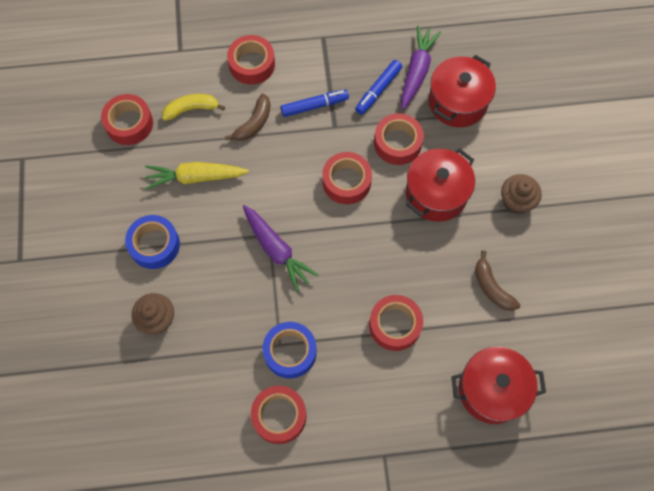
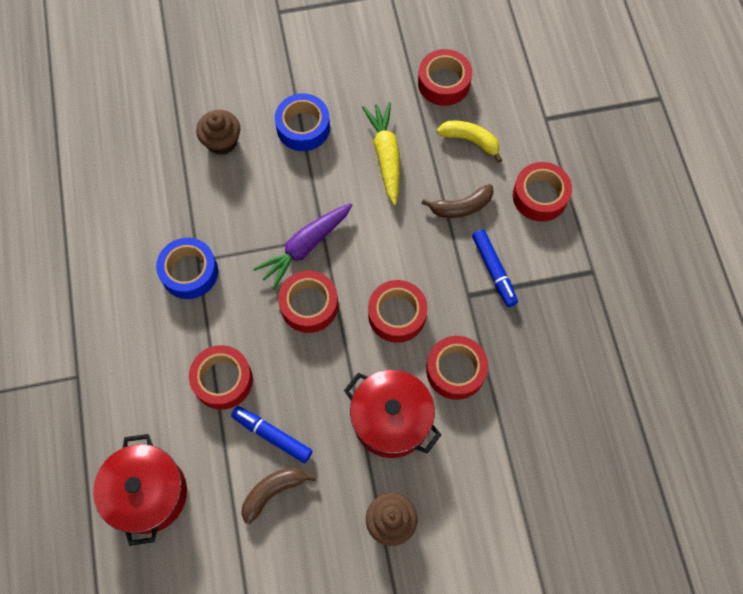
camera: 85 degrees right, 0 degrees up
yellow banana [162,94,225,121] -> yellow banana turned 45 degrees counterclockwise [437,121,502,163]
brown banana [225,94,271,141] -> brown banana turned 45 degrees counterclockwise [421,184,494,218]
red tape [251,386,307,444] -> red tape moved to [278,271,338,333]
blue marker [355,60,402,115] -> blue marker moved to [231,406,312,463]
purple carrot [401,25,441,110] -> none
red pot [429,55,496,127] -> none

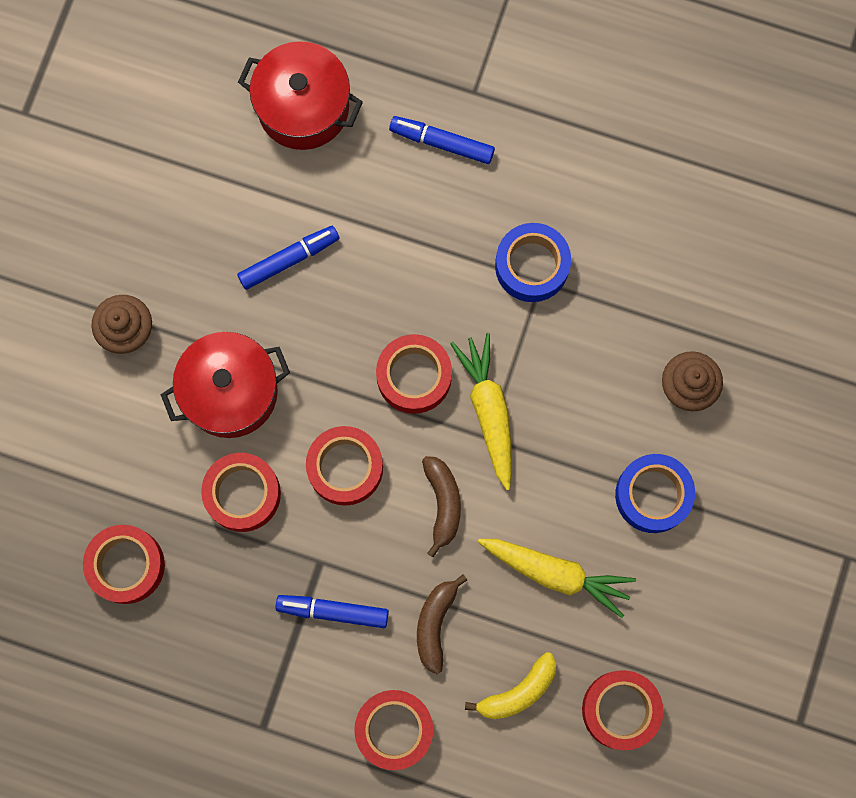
camera: 120 degrees right, 10 degrees up
red tape [189,345,253,410] -> red tape moved to [83,525,165,604]
brown banana [241,467,316,524] -> brown banana moved to [422,456,461,558]
purple carrot [253,203,352,290] -> yellow carrot [450,333,512,490]
none -> blue marker [389,116,495,164]

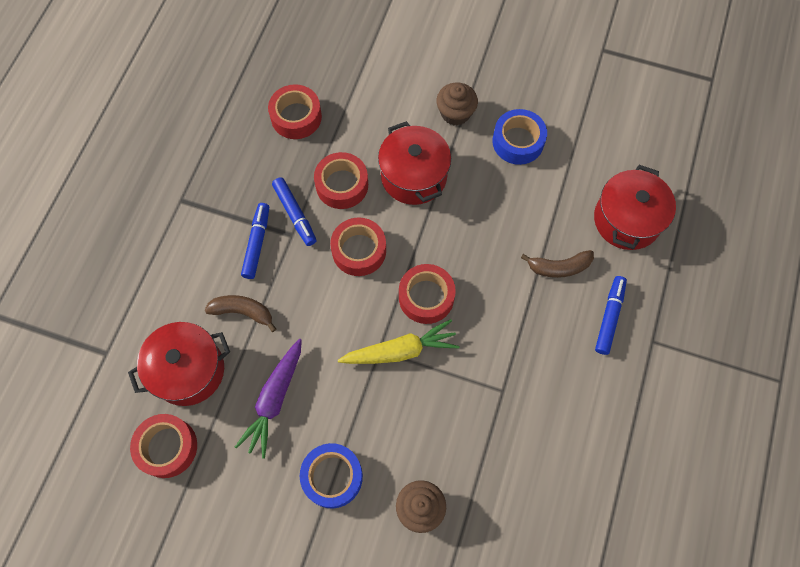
camera: 90 degrees right, 10 degrees down
blue marker [237,226,340,290] -> blue marker moved to [272,177,317,246]
red tape [354,690,433,770] -> none
brown banana [422,456,461,558] -> brown banana moved to [521,250,594,278]
yellow banana [465,652,556,719] -> red pot [128,322,230,406]
yellow carrot [478,539,636,618] -> purple carrot [235,339,302,459]
blue tape [495,223,571,302] -> blue tape moved to [492,109,547,165]

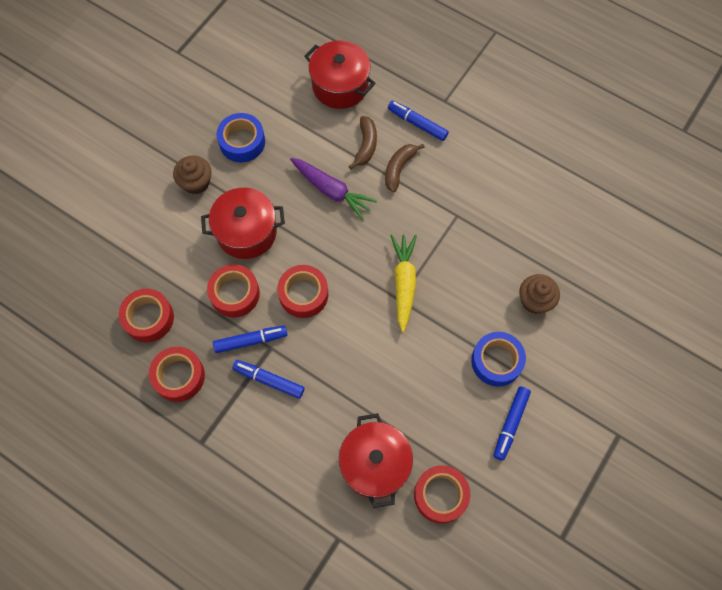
camera: 75 degrees left, 0 degrees up
brown banana [205,295,276,332] -> brown banana moved to [385,144,425,192]
purple carrot [235,339,302,459] -> purple carrot moved to [290,158,377,220]
red tape [399,264,456,324] -> red tape moved to [149,347,205,402]
none -> blue marker [494,387,531,461]

